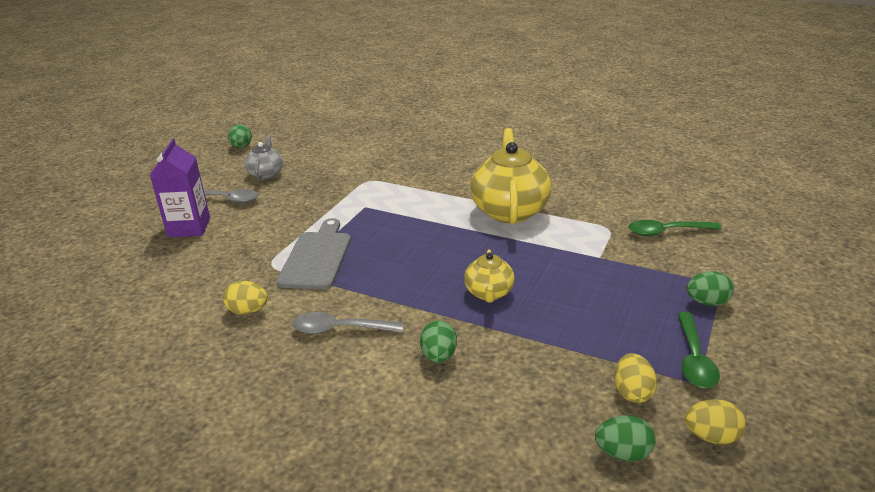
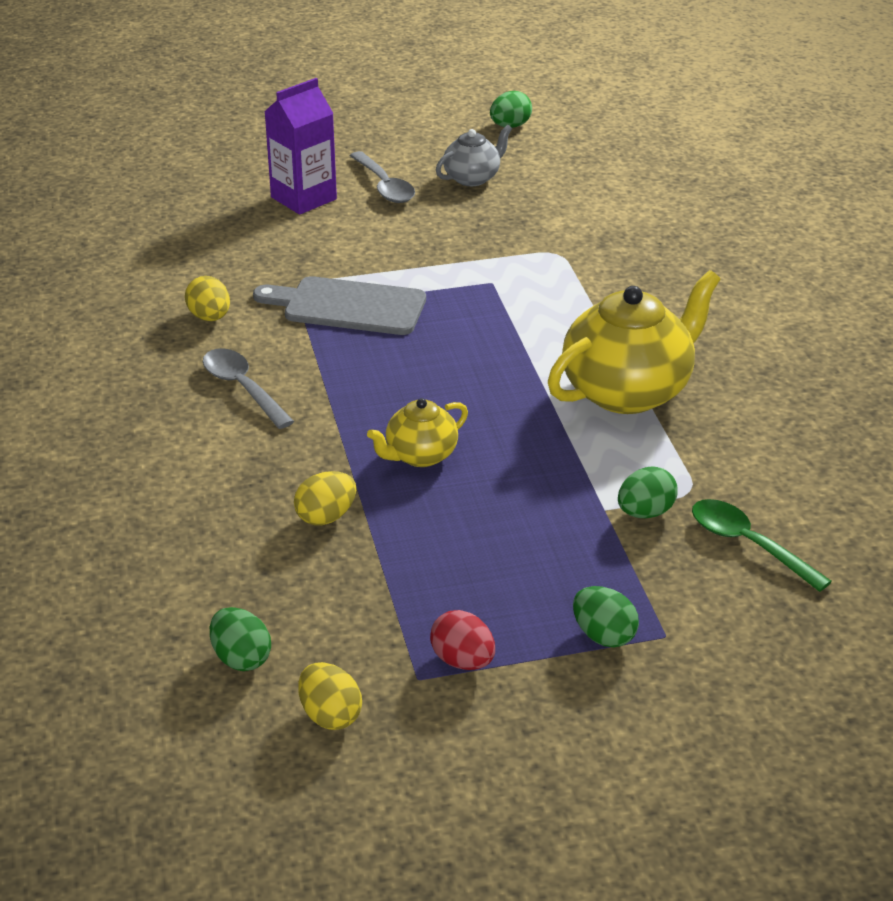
camera: 50 degrees right, 5 degrees up
grey cutting board [277,218,351,289] -> grey cutting board turned 135 degrees counterclockwise [253,276,426,335]
green egg [420,321,457,363] -> green egg moved to [618,466,678,518]
yellow egg [615,353,657,403] -> yellow egg moved to [294,471,356,525]
green spoon [678,312,720,389] -> red egg [430,610,495,670]

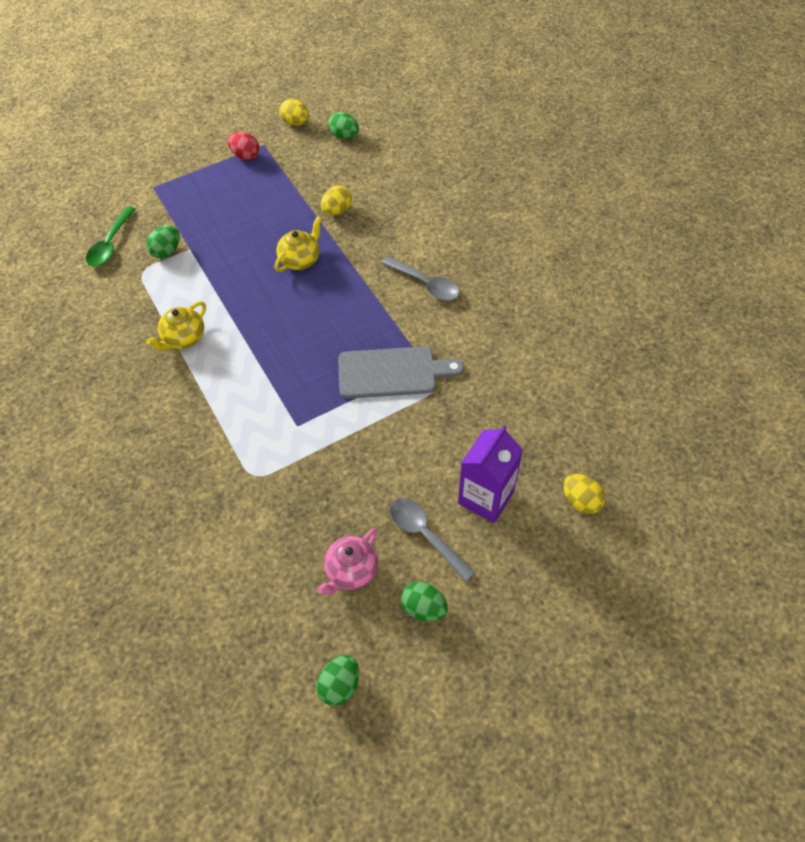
camera: 165 degrees right, 20 degrees up
yellow egg [185,276,230,321] -> yellow egg moved to [563,474,605,514]
grey teapot [436,125,512,186] -> pink teapot [317,528,378,595]
yellow teapot [548,270,721,414] -> yellow teapot [146,301,206,351], size x0.53
green egg [573,586,639,648] -> green egg moved to [401,581,448,622]
green spoon [692,499,832,592] -> green spoon turned 75 degrees clockwise [86,206,135,266]

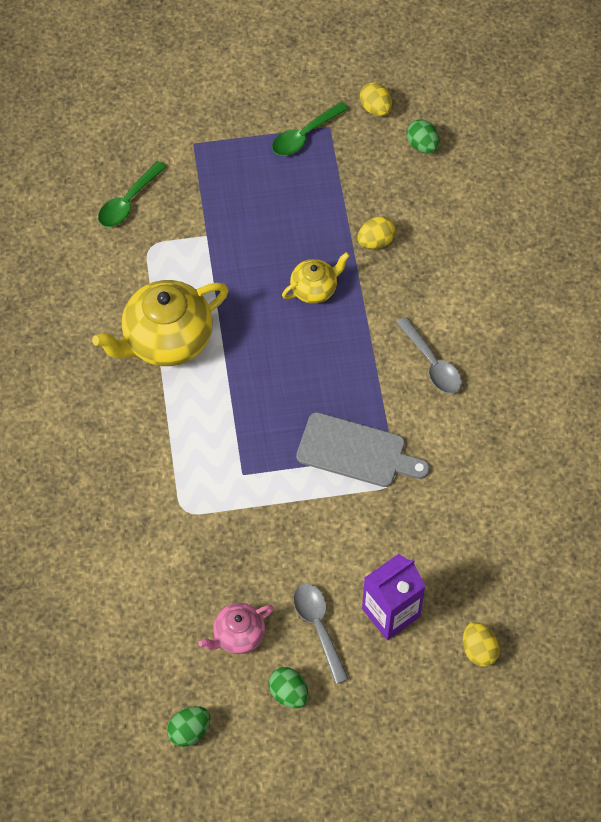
camera: 20 degrees right, 5 degrees up
green egg [146,225,180,258] -> none
yellow teapot [146,301,206,351] -> yellow teapot [92,280,229,366], size x1.89
red egg [227,132,260,160] -> green spoon [272,102,348,156]

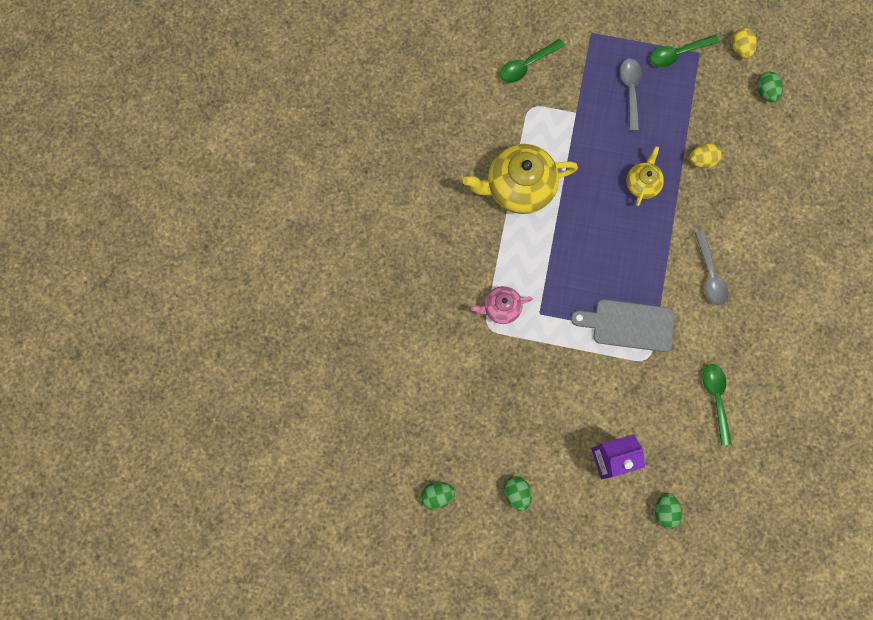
camera: 20 degrees right, 15 degrees up
pink teapot [198,603,274,654] -> pink teapot moved to [471,286,533,324]
yellow teapot [282,252,350,304] -> yellow teapot turned 60 degrees counterclockwise [626,146,664,206]
grey spoon [293,584,349,684] -> grey spoon moved to [620,59,642,131]
grey cutting board [296,412,430,487] -> grey cutting board turned 150 degrees clockwise [571,299,674,352]
yellow egg [463,622,500,667] -> green egg [655,493,682,529]
none -> green spoon [702,364,732,446]

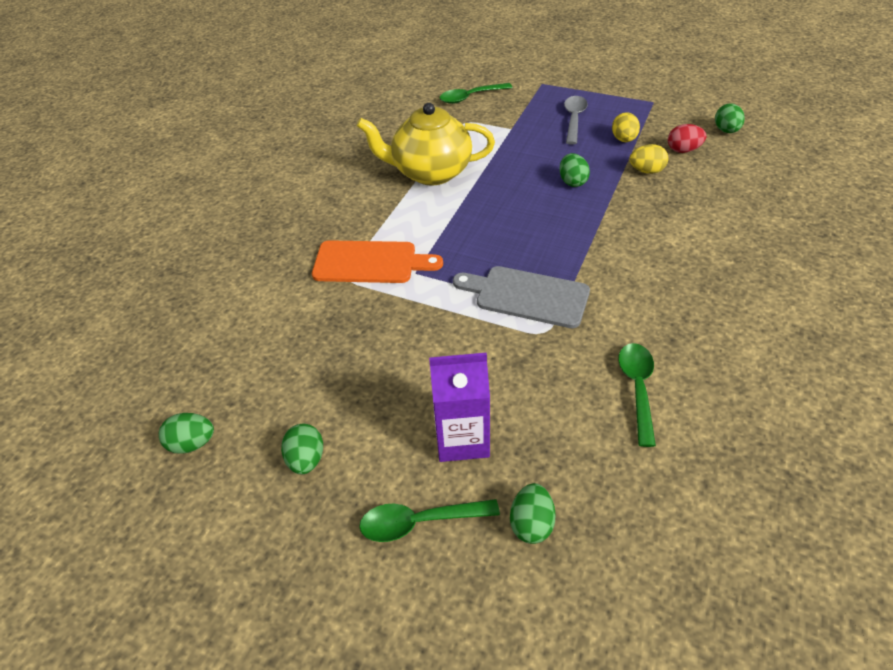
camera: 15 degrees right, 30 degrees down
pink teapot [471,286,533,324] -> orange cutting board [312,240,443,283]
yellow teapot [626,146,664,206] -> green egg [559,153,590,187]
green spoon [650,35,720,67] -> green spoon moved to [359,499,500,542]
grey spoon [695,231,728,306] -> none
yellow egg [731,28,757,58] -> yellow egg moved to [612,112,640,142]
none -> red egg [668,124,706,153]

